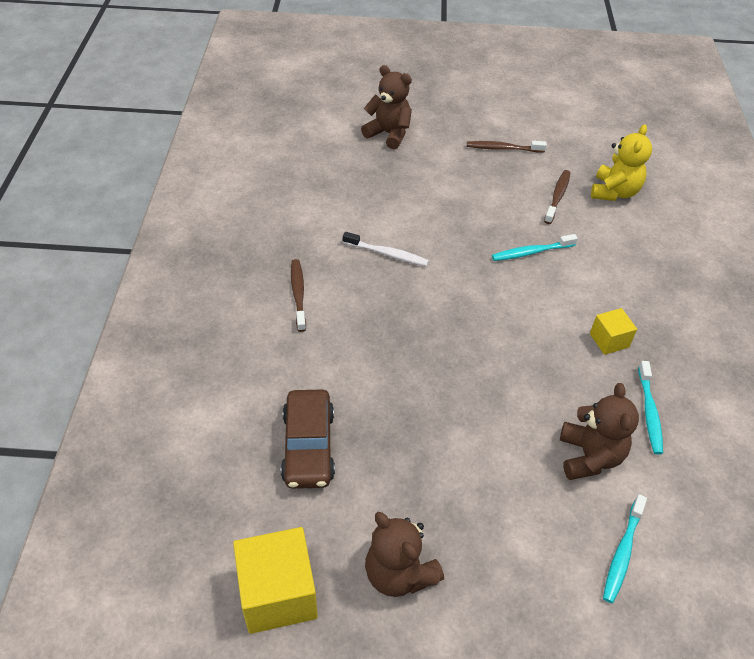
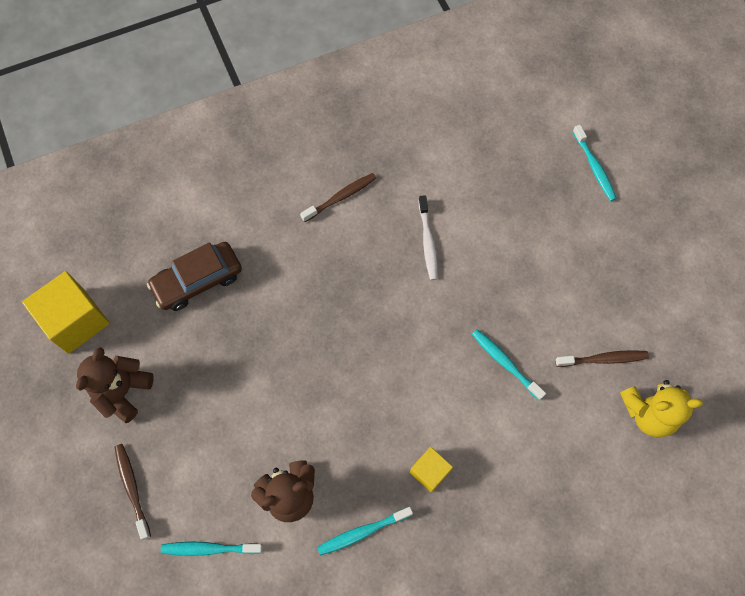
camera: 65 degrees right, 20 degrees up
brown teddy bear [361,65,412,149] -> turquoise toothbrush [572,125,617,201]
brown toothbrush [467,141,547,153] -> brown toothbrush moved to [115,444,151,540]

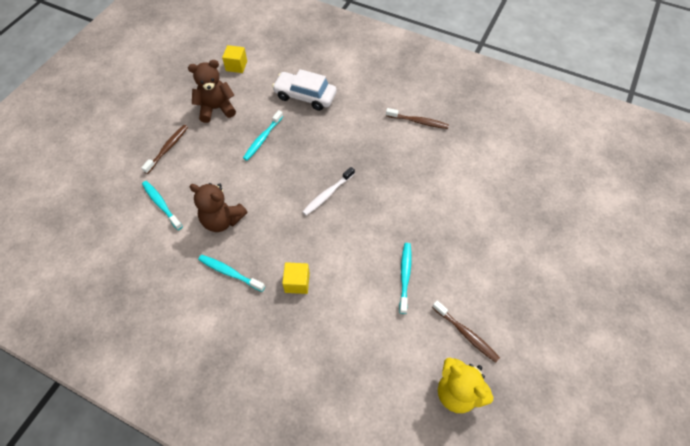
camera: 50 degrees right, 10 degrees down
yellow cube [22,271,110,354] -> yellow cube [222,45,247,73], size x0.55
brown car [147,242,242,311] -> white car [272,69,337,111]
white toothbrush [419,195,438,280] -> white toothbrush moved to [302,167,355,215]
turquoise toothbrush [572,125,617,201] -> turquoise toothbrush moved to [243,110,283,161]

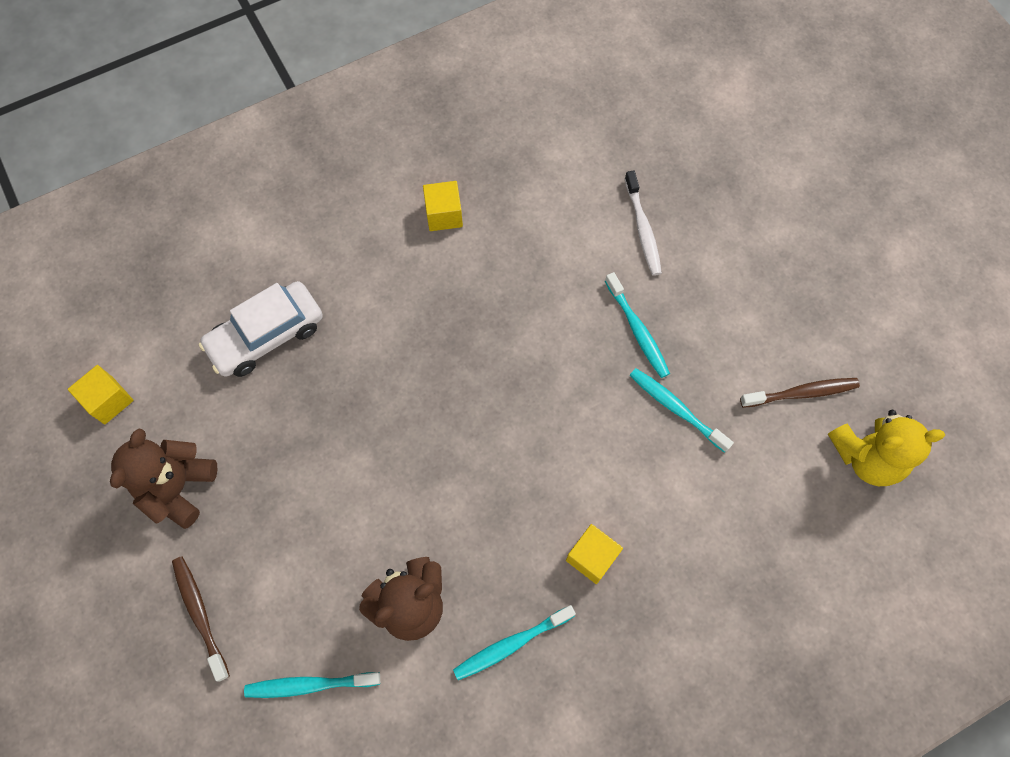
camera: 55 degrees left, 10 degrees up
turquoise toothbrush [243,110,283,161] -> turquoise toothbrush moved to [605,272,670,378]
white toothbrush [302,167,355,215] -> white toothbrush moved to [625,170,662,276]
brown toothbrush [386,108,449,129] -> yellow cube [423,181,463,231]

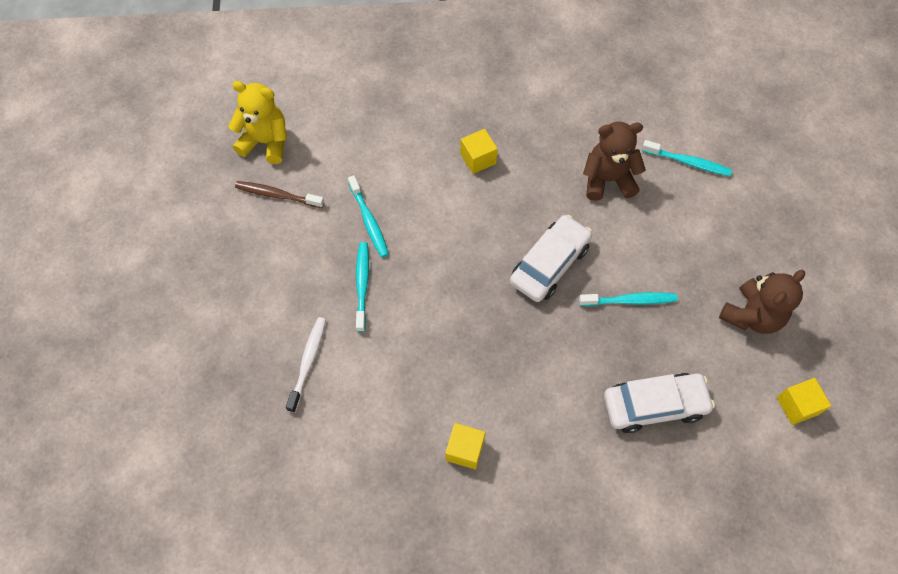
camera: 155 degrees left, 5 degrees down
brown toothbrush [172,556,230,682] -> none
turquoise toothbrush [453,605,576,680] -> turquoise toothbrush moved to [579,292,677,306]
none -> white car [510,215,592,302]

